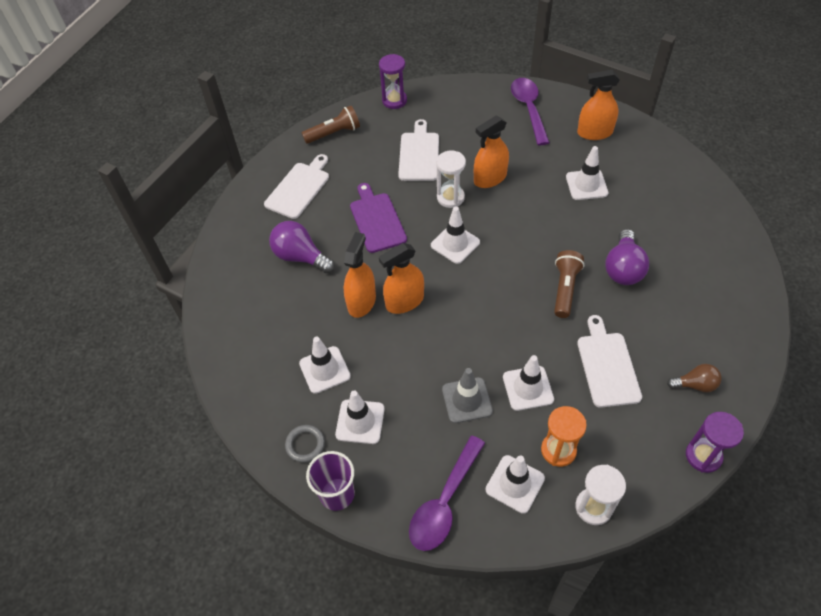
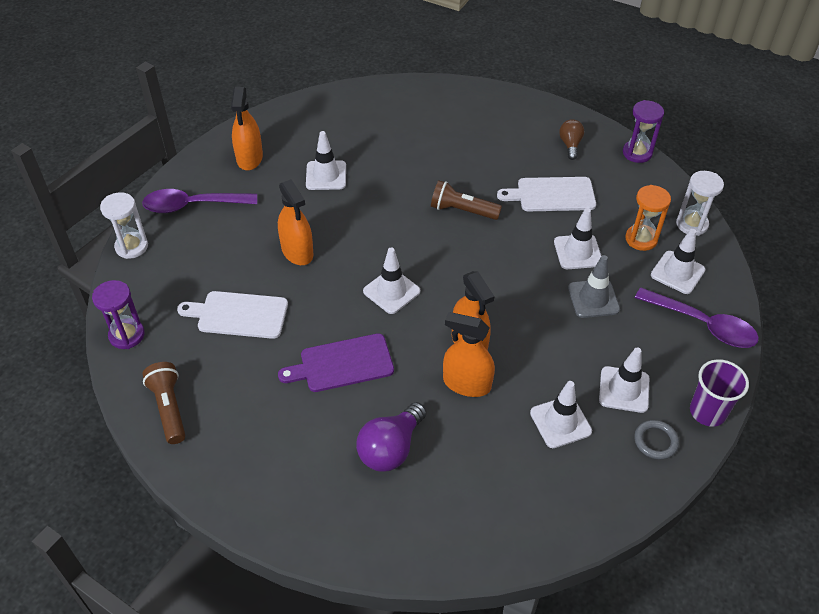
camera: 90 degrees left, 5 degrees down
white cutting board [264,154,329,219] -> none
white hourglass [436,151,466,208] -> white hourglass moved to [100,192,148,259]
purple light bulb [605,229,649,285] -> none

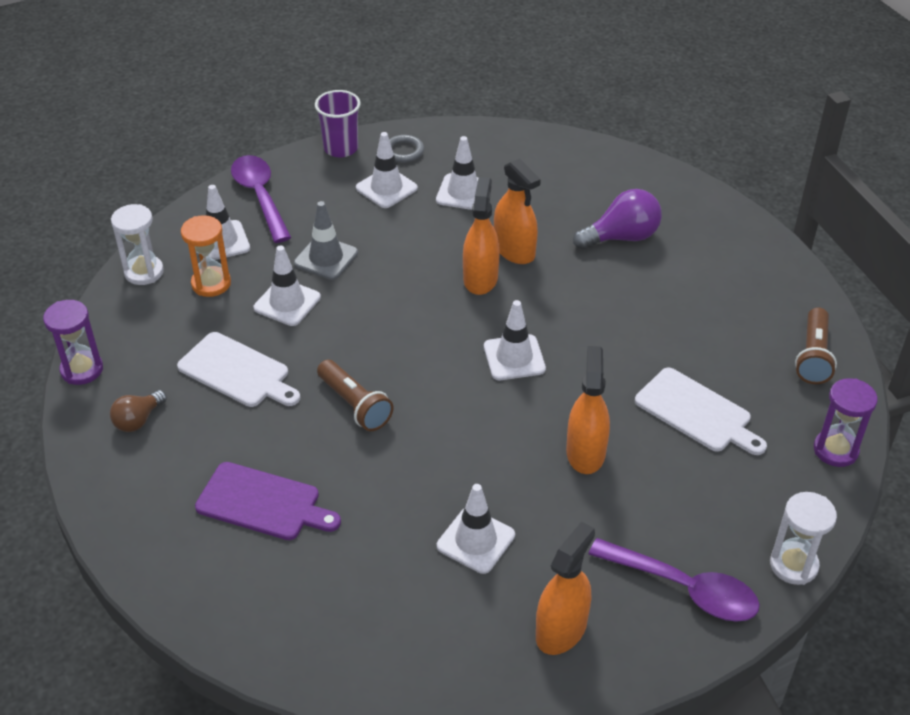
camera: 145 degrees left, 5 degrees down
purple cutting board [278,333,394,392] -> purple cutting board moved to [195,462,341,540]

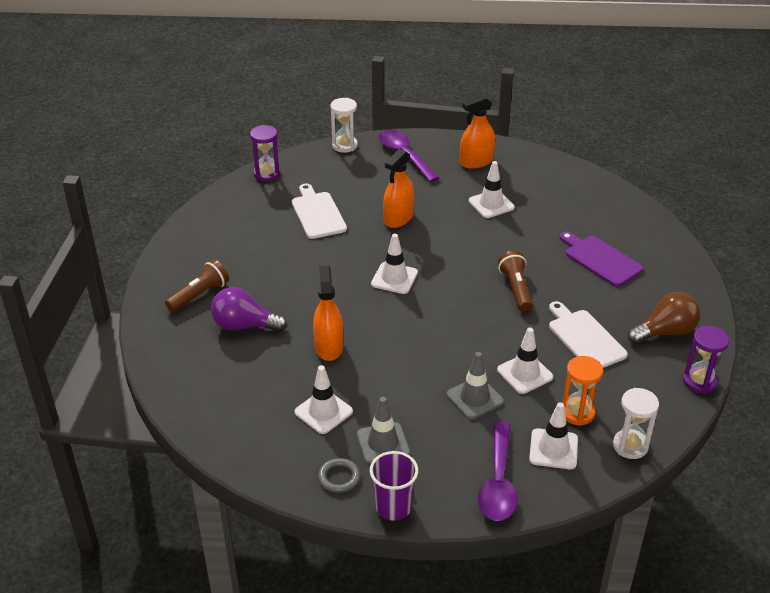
camera: 150 degrees left, 5 degrees down
brown light bulb [110,390,167,432] -> brown light bulb [628,292,701,344], size x1.62
white traffic cone [356,132,418,208] -> grey traffic cone [357,397,410,464]
orange spray bottle [463,177,500,295] -> none
brown flashlight [795,307,837,384] -> brown flashlight moved to [165,259,229,312]

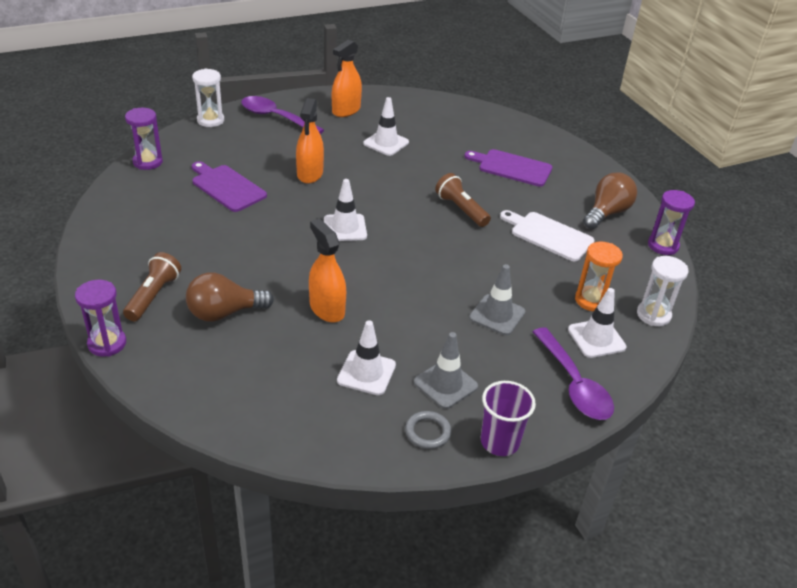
camera: 30 degrees left, 0 degrees up
purple light bulb [211,287,287,332] -> brown light bulb [186,272,274,322]
white cutting board [292,183,347,239] -> purple cutting board [192,161,267,212]
white traffic cone [497,328,553,394] -> none
none -> purple hourglass [75,280,126,357]

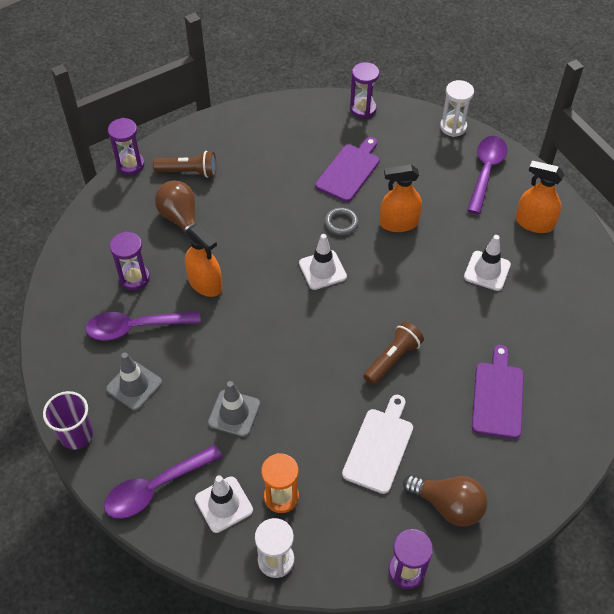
camera: 80 degrees right, 15 degrees up
orange spray bottle [309,219,346,322] -> orange spray bottle turned 90 degrees clockwise [185,224,222,297]
white traffic cone [337,320,396,395] -> purple spoon [85,311,201,341]
grey ring [405,411,451,449] -> grey ring moved to [325,208,358,235]
none -> purple hourglass [110,232,150,290]

